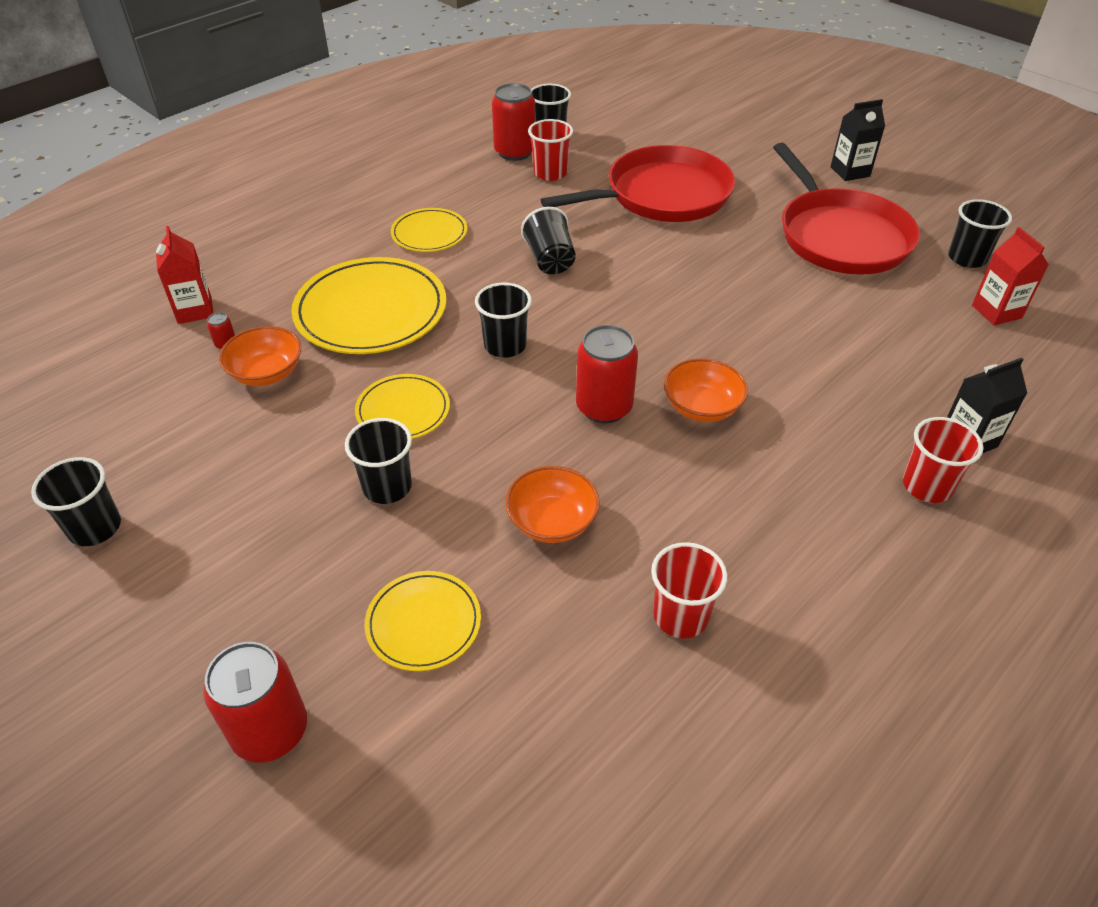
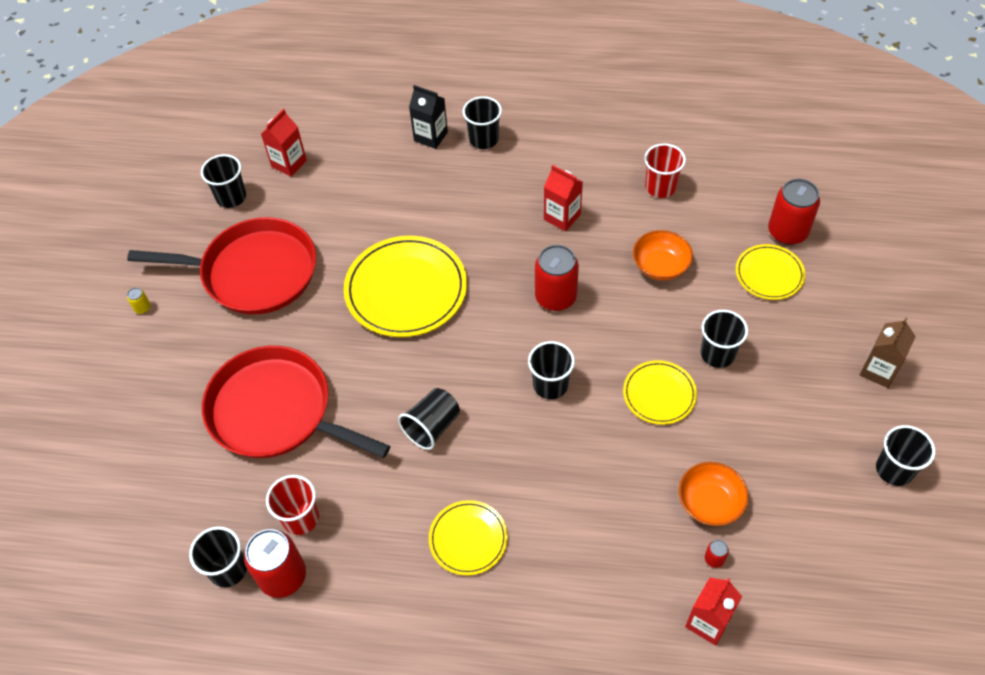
camera: 125 degrees left, 10 degrees up
red can [203,642,307,762] -> red can moved to [768,179,820,245]
yellow plate [291,257,447,354] -> yellow plate moved to [344,236,467,337]
orange bowl [664,358,748,422] -> none
red pan [773,143,920,275] -> red pan turned 60 degrees clockwise [127,217,316,315]
black carton [831,99,885,181] -> yellow can [127,287,151,314]
red cup [903,417,983,503] -> black cup [463,96,502,149]
none -> red carton [544,165,583,232]
none -> brown carton [860,318,916,388]

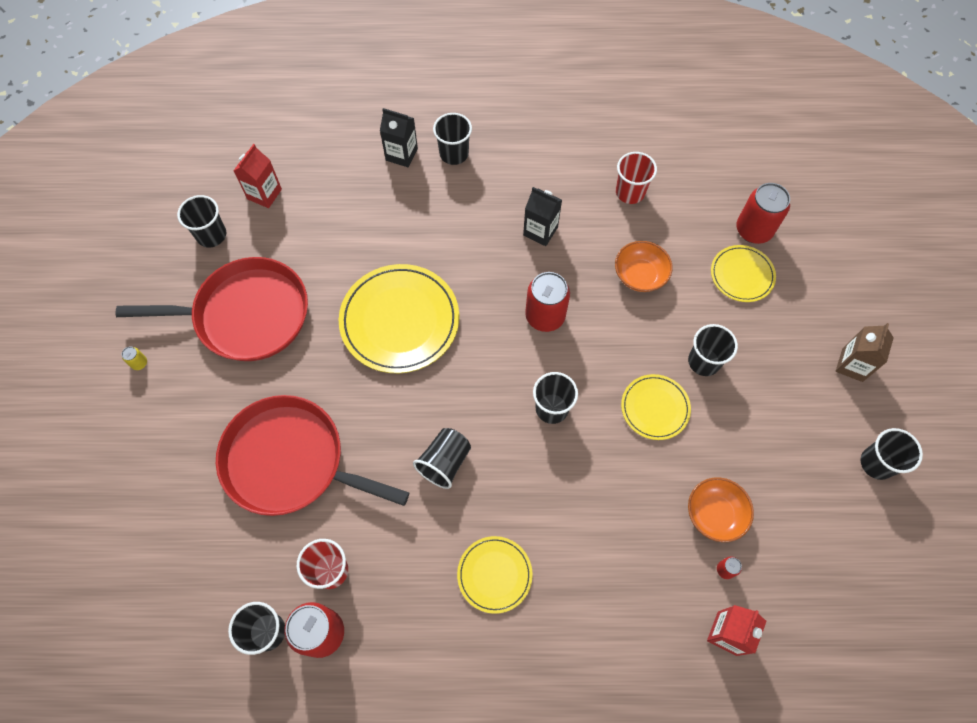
camera: 10 degrees left, 10 degrees up
red carton [544,165,583,232] -> black carton [523,187,562,246]

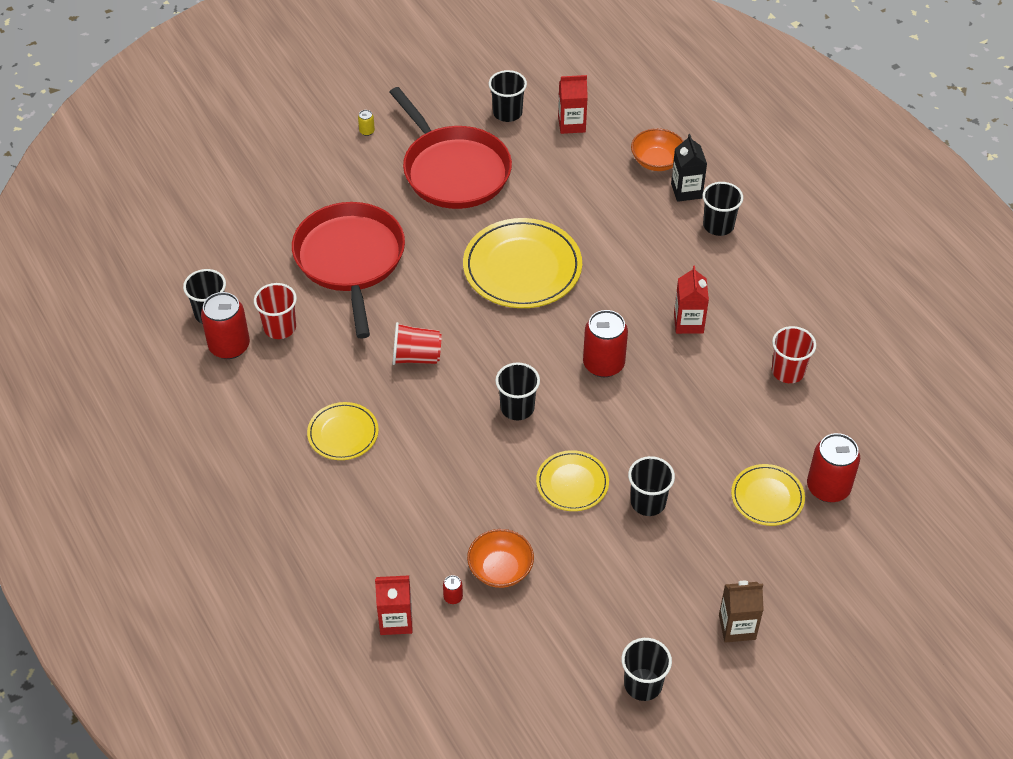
camera: 60 degrees right, 15 degrees down
black cup [413,428,471,489] -> red cup [392,322,442,365]
black carton [523,187,562,246] -> red carton [674,266,709,334]
orange bowl [615,241,673,292] -> orange bowl moved to [631,128,683,171]

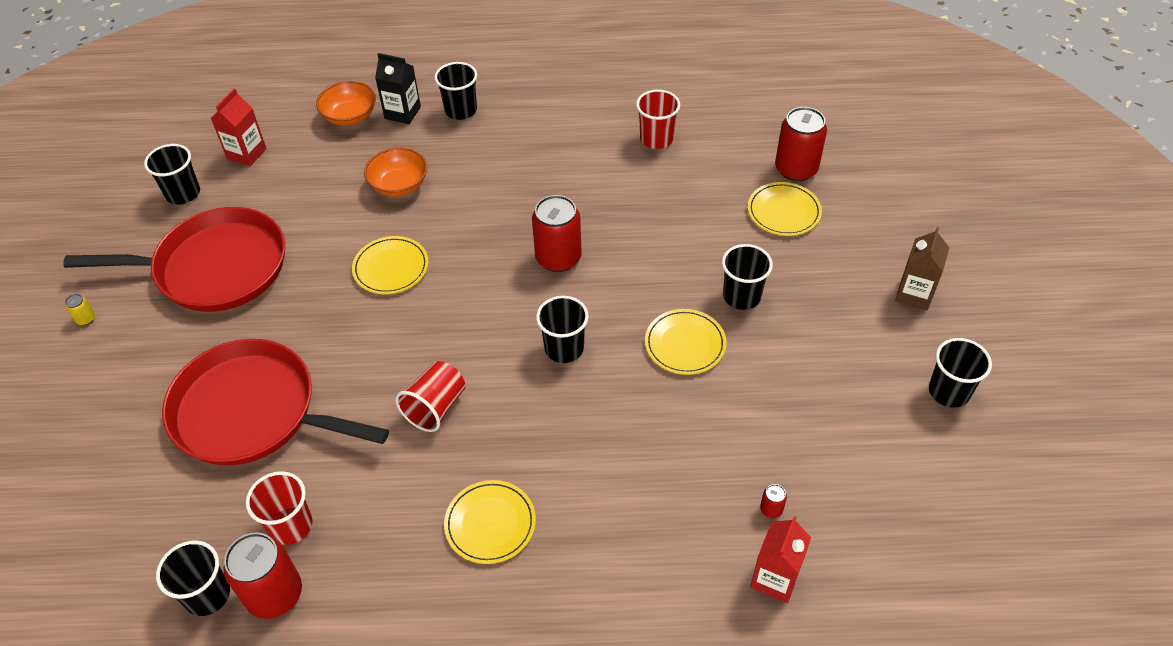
camera: 60 degrees left, 0 degrees up
yellow plate [463,218,582,308] -> yellow plate [352,236,429,294], size x0.55
orange bowl [467,529,534,588] -> orange bowl moved to [364,148,427,197]
red carton [674,266,709,334] -> none

